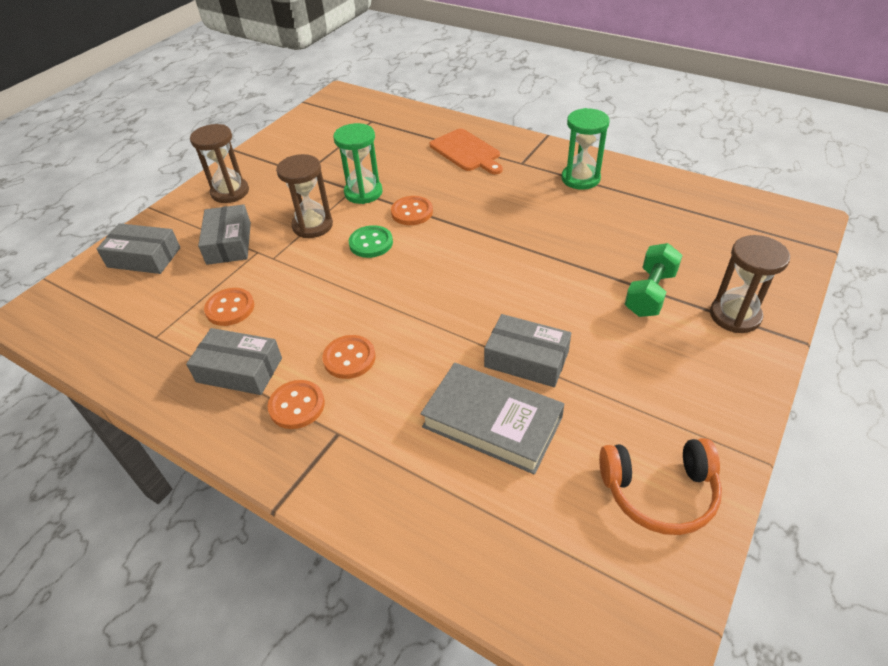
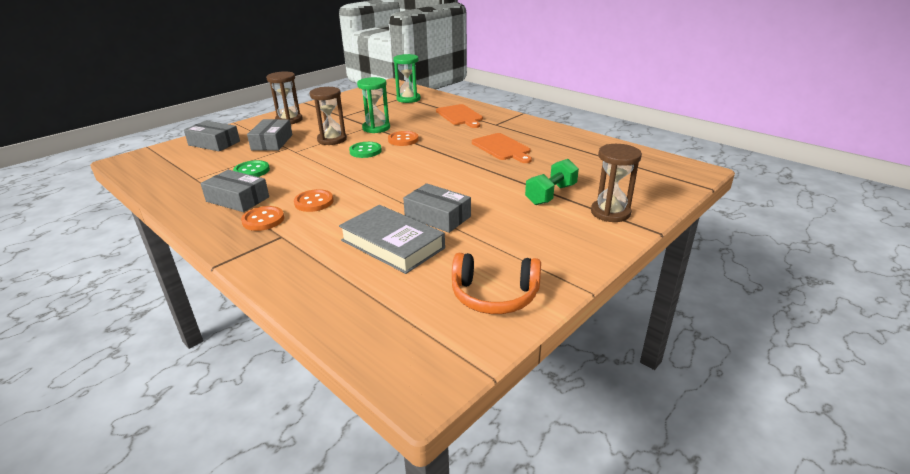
camera: 10 degrees right, 15 degrees down
orange button [204,288,254,326] -> green button [233,160,270,177]
green hourglass [562,108,610,190] -> green hourglass moved to [393,54,421,103]
none -> orange cutting board [472,133,532,163]

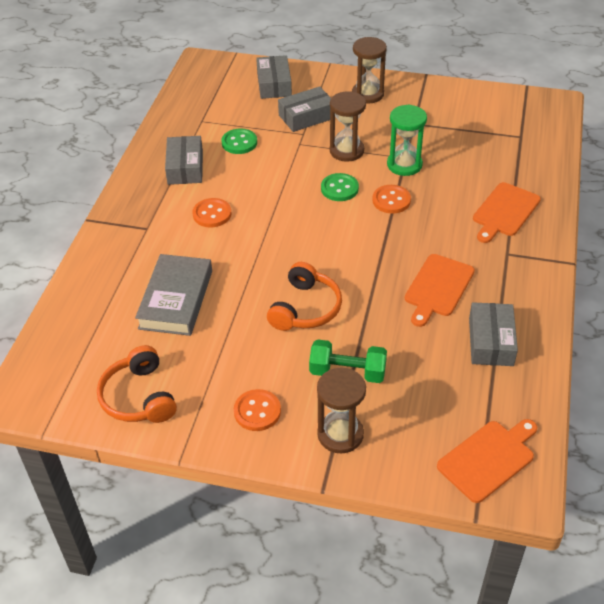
camera: 60 degrees right, 15 degrees up
orange button [241,206,284,231] -> orange button moved to [234,389,281,431]
green hourglass [393,54,421,103] -> none
grey box [403,183,471,233] -> grey box moved to [469,302,518,366]
none -> orange headphones [267,262,342,331]
none -> orange cutting board [437,419,537,503]

